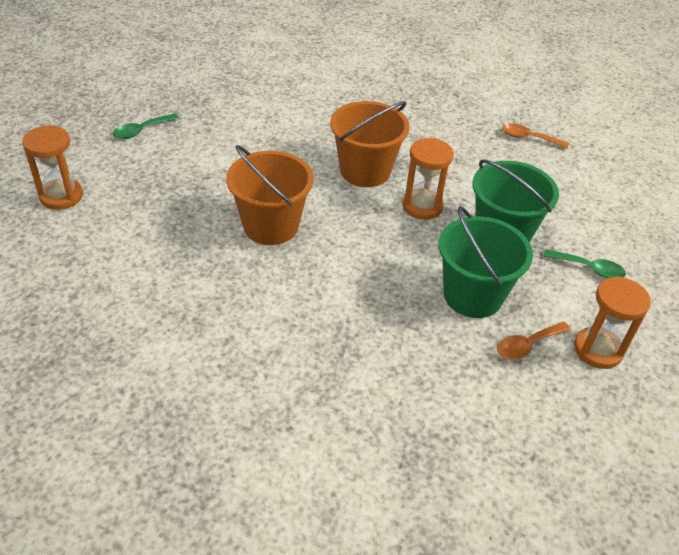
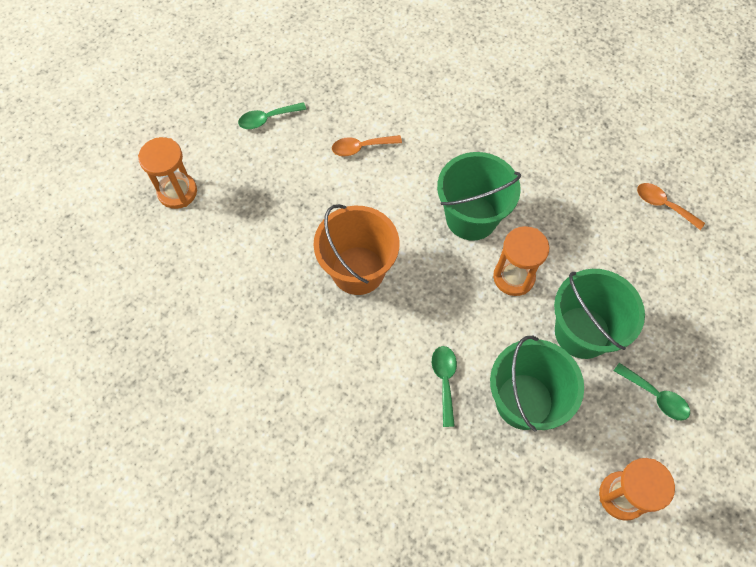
camera: 20 degrees right, 20 degrees up
orange bucket [330,101,410,187] -> green bucket [437,152,521,241]
orange spoon [497,322,571,359] -> orange spoon moved to [332,135,402,156]
none -> green spoon [432,346,457,427]

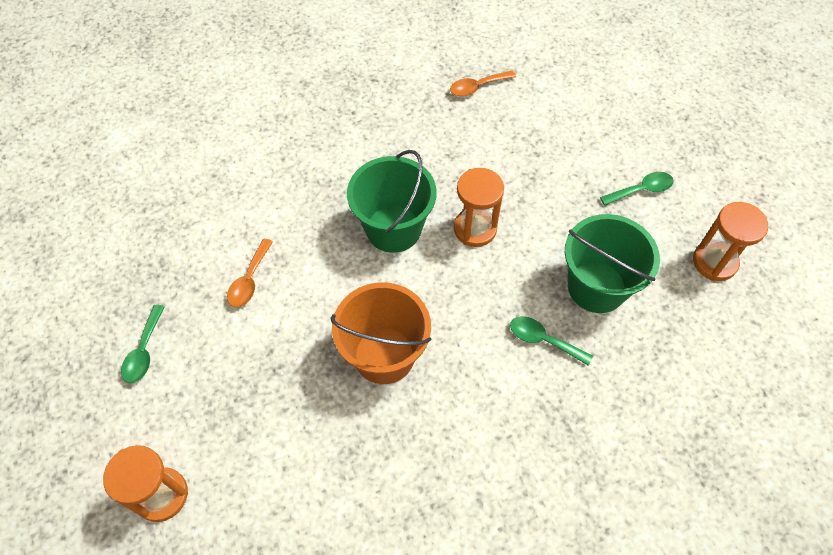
camera: 60 degrees left, 5 degrees down
green bucket [554,269,645,359] -> none

